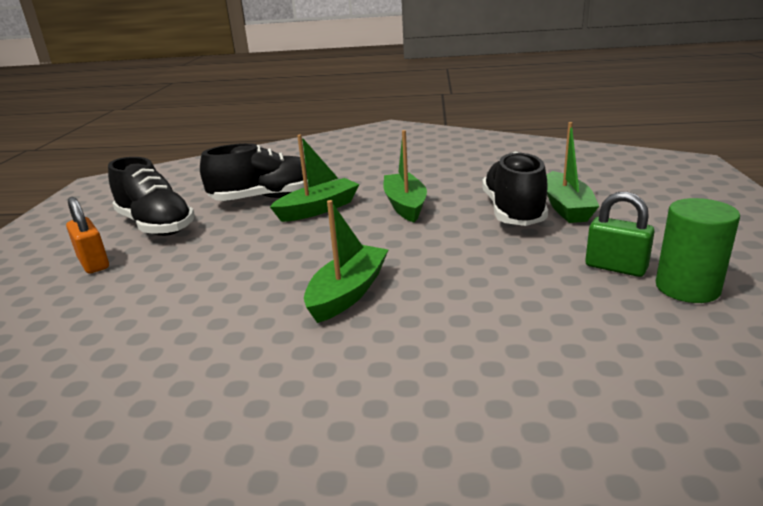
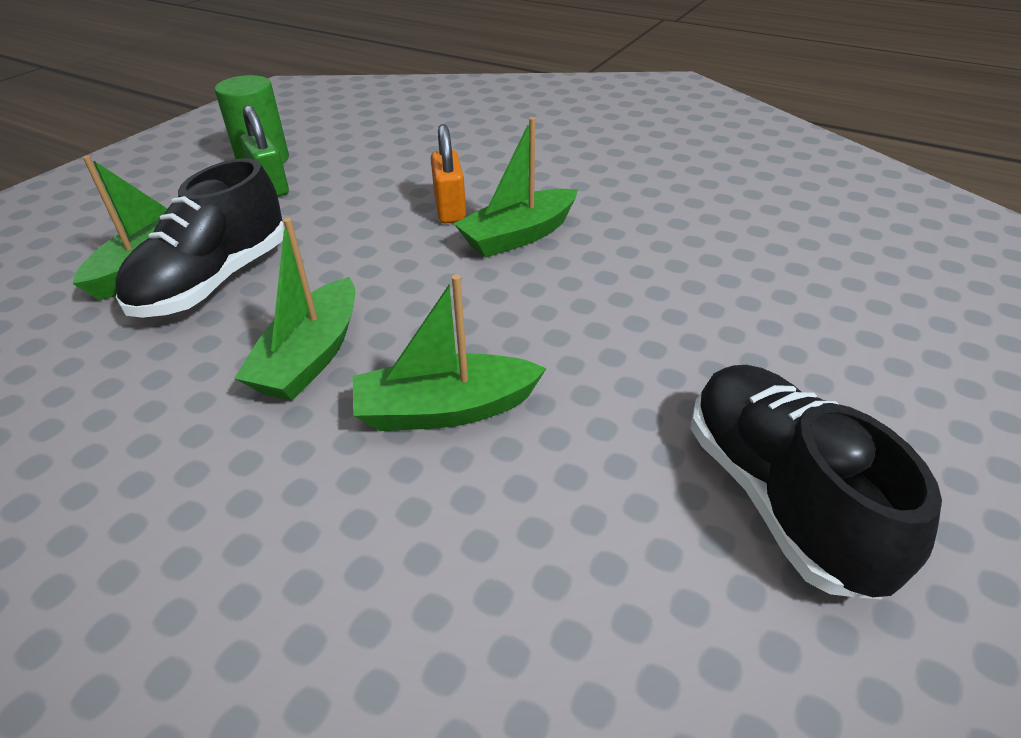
camera: 155 degrees left, 15 degrees up
orange padlock [66,197,109,274] -> orange padlock moved to [431,124,466,223]
black shoe [200,143,308,201] -> none

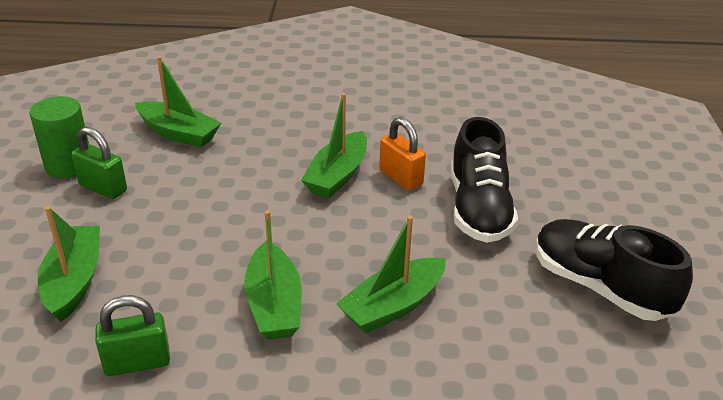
camera: 30 degrees left, 5 degrees down
black shoe [115,158,285,318] -> black shoe moved to [450,117,518,243]
orange padlock [431,124,466,223] -> orange padlock moved to [379,117,426,191]
none -> green padlock [95,295,170,376]
none -> green boat [135,56,221,148]

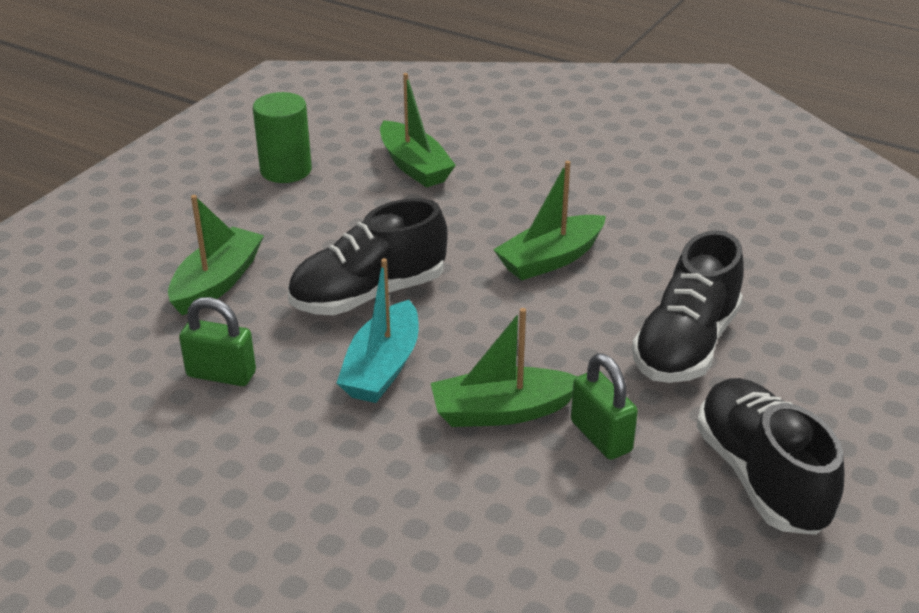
camera: 30 degrees right, 0 degrees up
green padlock [72,127,127,199] -> green padlock moved to [571,353,638,460]
green boat [244,210,302,340] -> turquoise boat [337,258,419,403]
orange padlock [379,117,426,191] -> none
none -> black shoe [288,198,448,315]

